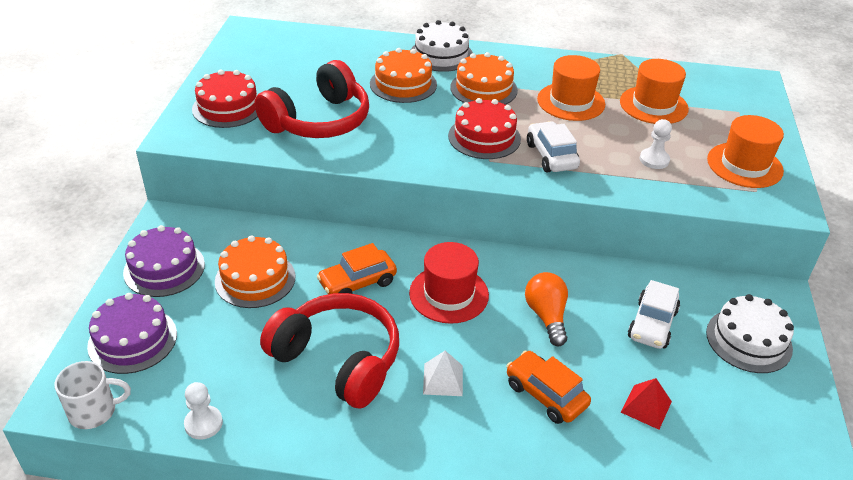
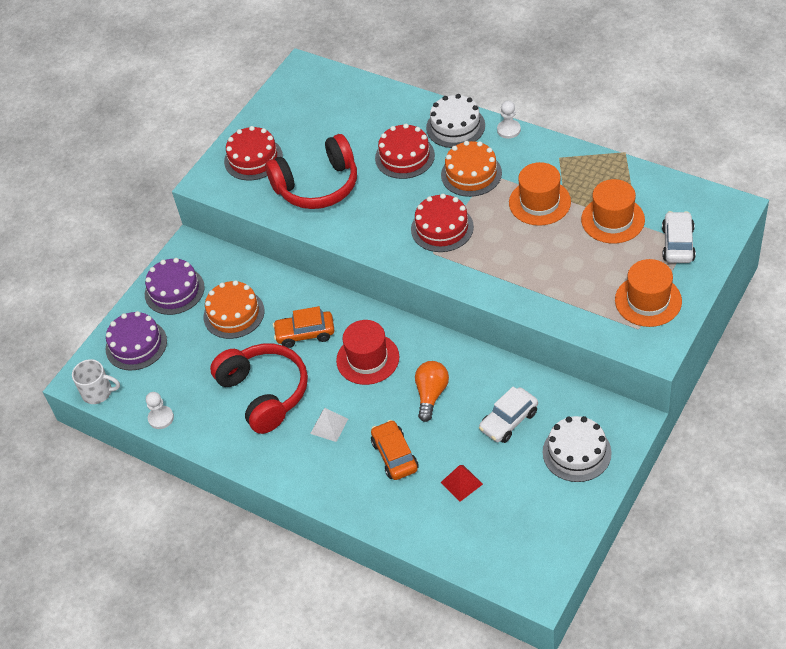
camera: 30 degrees right, 10 degrees up
orange cake [370,48,437,103] -> red cake [375,124,435,179]
white car [527,121,580,173] -> white car moved to [662,211,696,263]
white pawn [640,119,672,169] -> white pawn moved to [497,101,521,139]

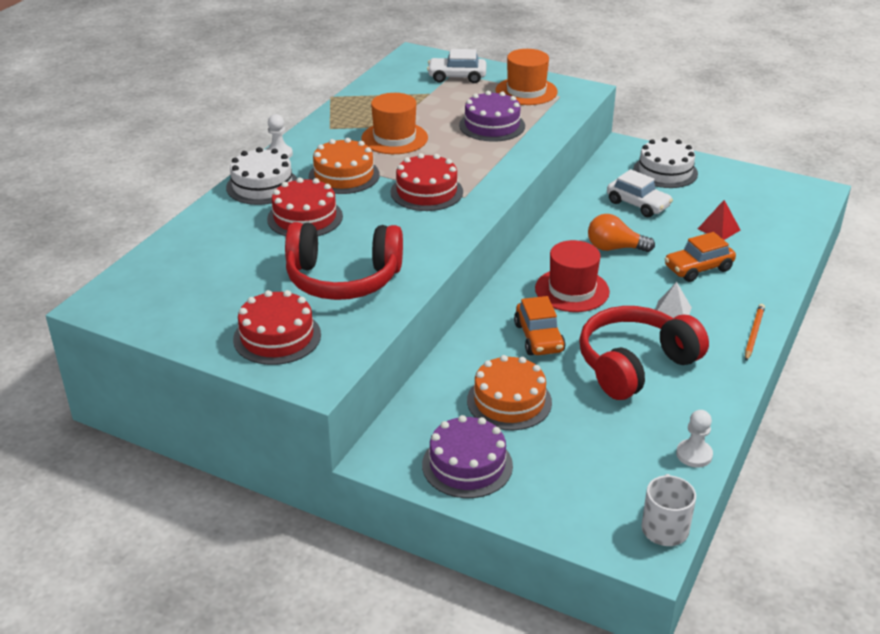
camera: 100 degrees left, 15 degrees down
purple cake [105,311,167,371] -> purple cake moved to [459,91,525,142]
red headphones [265,134,357,209] -> red headphones turned 120 degrees clockwise [285,222,403,300]
orange hat [581,179,645,243] -> none
none -> orange pencil [745,304,765,361]

